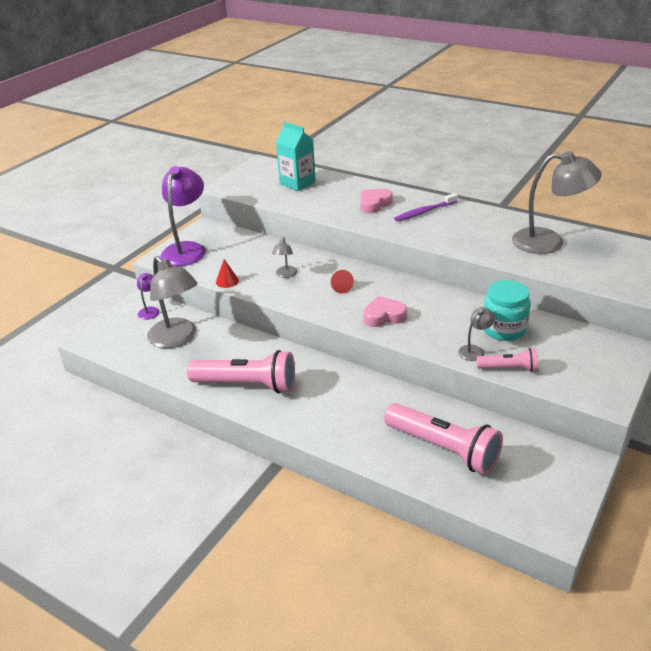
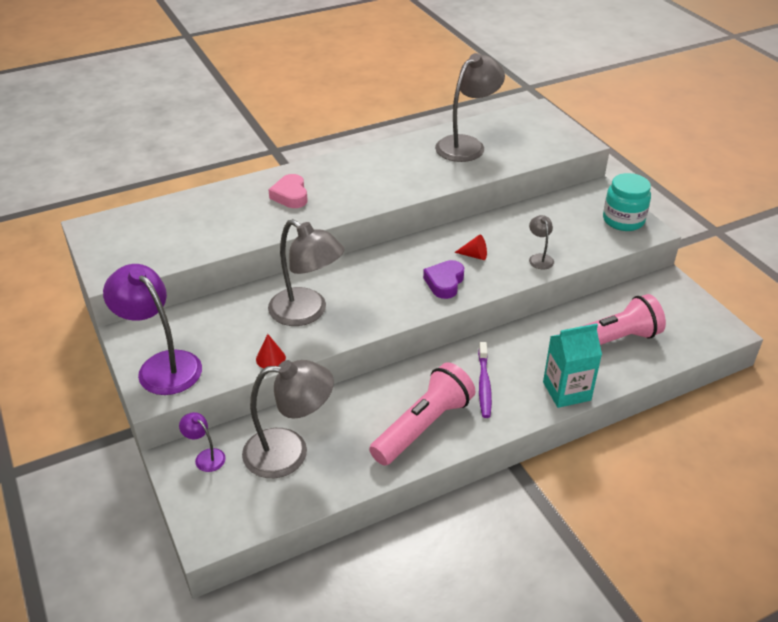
camera: 60 degrees left, 5 degrees up
grey lamp [272,237,297,278] -> grey lamp [268,219,345,326], size x2.17
turquoise carton [276,122,316,191] -> turquoise carton moved to [543,323,602,408]
red cone [331,270,354,293] -> red cone moved to [454,235,487,260]
pink heart [363,296,407,327] -> purple heart [423,260,464,299]
purple toothbrush [394,193,458,221] -> purple toothbrush moved to [478,342,492,418]
pink flashlight [477,348,538,372] -> none
turquoise jar [484,280,531,341] -> turquoise jar moved to [603,173,651,231]

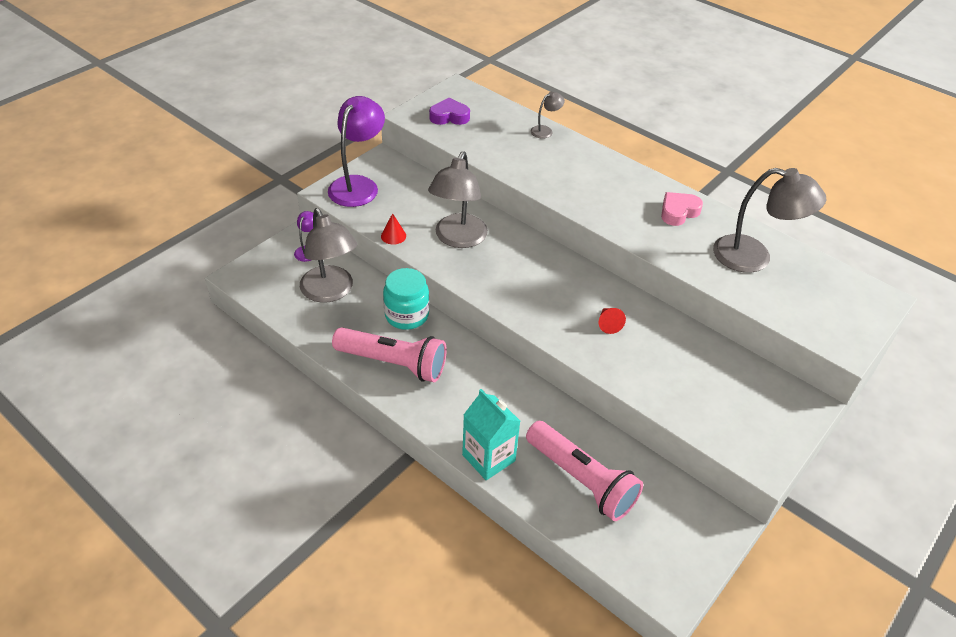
camera: 65 degrees right, 5 degrees up
pink heart [268,174,308,208] -> pink heart moved to [661,192,703,226]
purple heart [423,260,464,299] -> purple heart moved to [429,98,470,125]
purple toothbrush [478,342,492,418] -> none
grey lamp [529,215,554,269] -> grey lamp moved to [530,92,565,139]
turquoise jar [603,173,651,231] -> turquoise jar moved to [383,268,429,330]

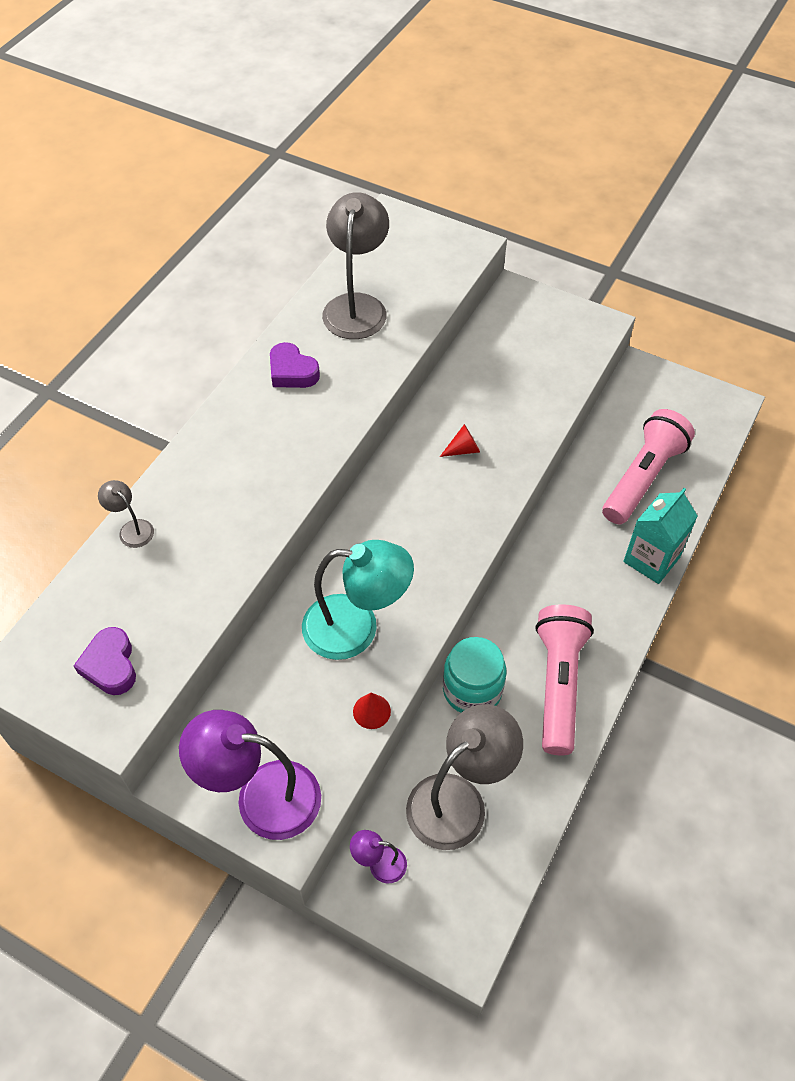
camera: 100 degrees left, 10 degrees up
grey lamp [428,151,488,248] -> turquoise lamp [302,540,414,660]
pink heart [661,192,703,226] -> purple heart [270,342,320,388]

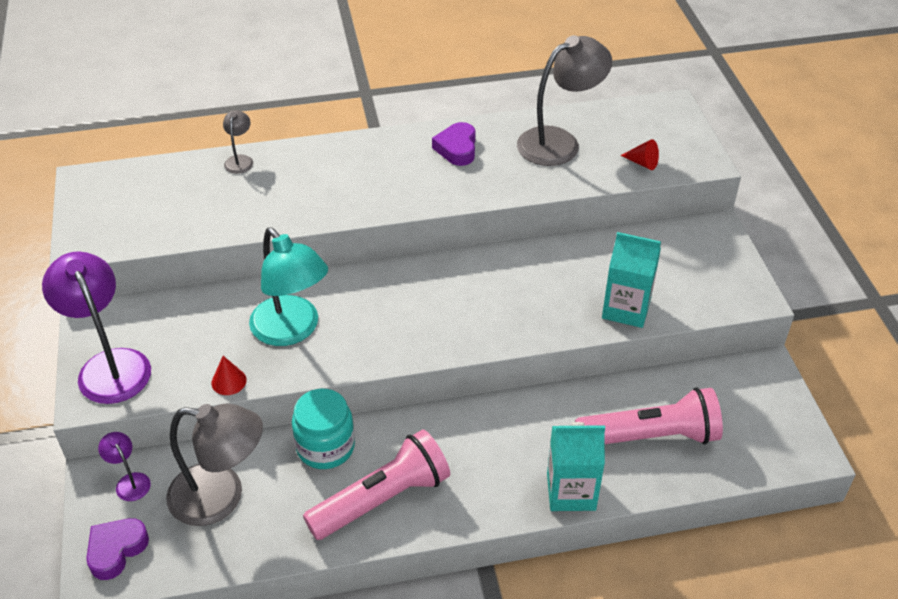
camera: 50 degrees right, 10 degrees down
purple heart [74,627,136,695] -> purple heart moved to [86,518,149,580]
red cone [440,424,480,457] -> red cone moved to [620,139,659,170]
none -> turquoise carton [602,232,661,328]

